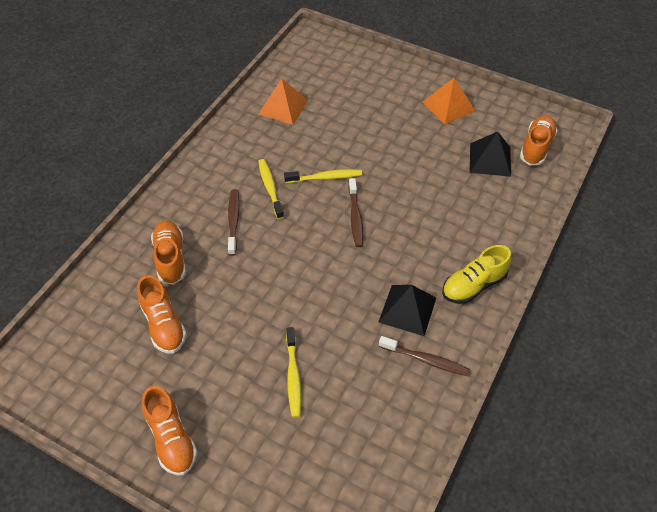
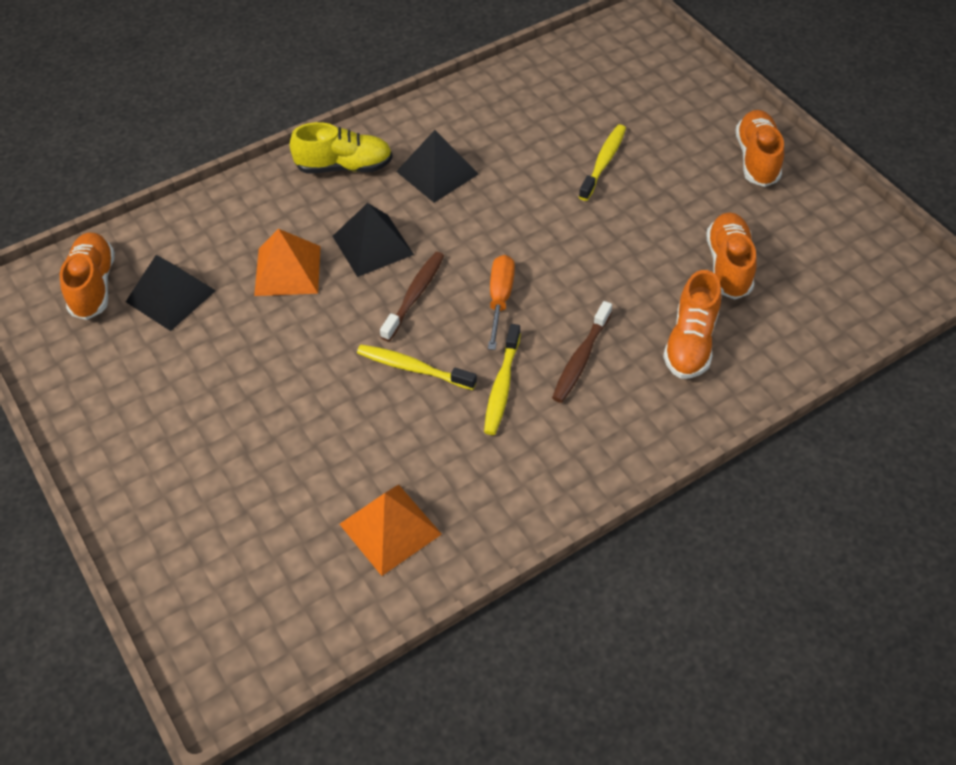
camera: 150 degrees left, 0 degrees up
brown toothbrush [379,336,470,376] -> none
orange pyramid [423,78,476,125] -> orange pyramid moved to [254,229,321,296]
orange shoe [520,115,558,165] -> orange shoe turned 120 degrees clockwise [60,232,115,320]
none -> black pyramid [333,203,414,277]
none -> orange screwdriver [488,255,515,350]

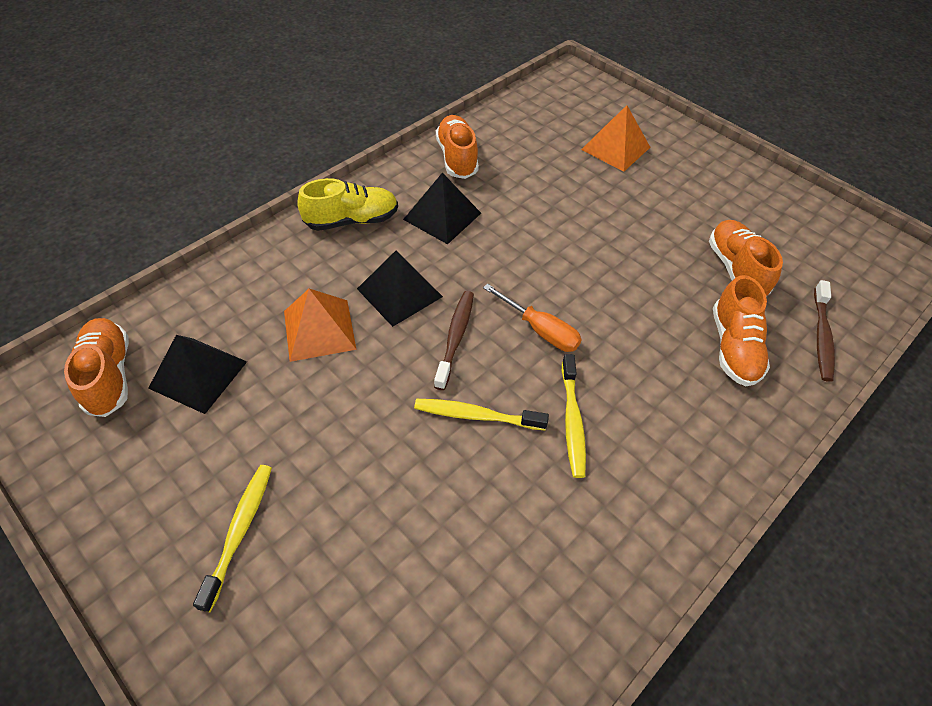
camera: 15 degrees left, 0 degrees up
orange pyramid [340,484,442,576] -> orange pyramid moved to [581,105,650,171]
orange screwdriver [488,255,515,350] -> orange screwdriver turned 135 degrees clockwise [483,284,582,352]
brown toothbrush [552,301,612,403] -> brown toothbrush moved to [814,280,835,382]
yellow toothbrush [579,124,626,201] -> yellow toothbrush moved to [193,465,272,612]
orange shoe [736,110,784,187] -> orange shoe moved to [436,115,479,179]

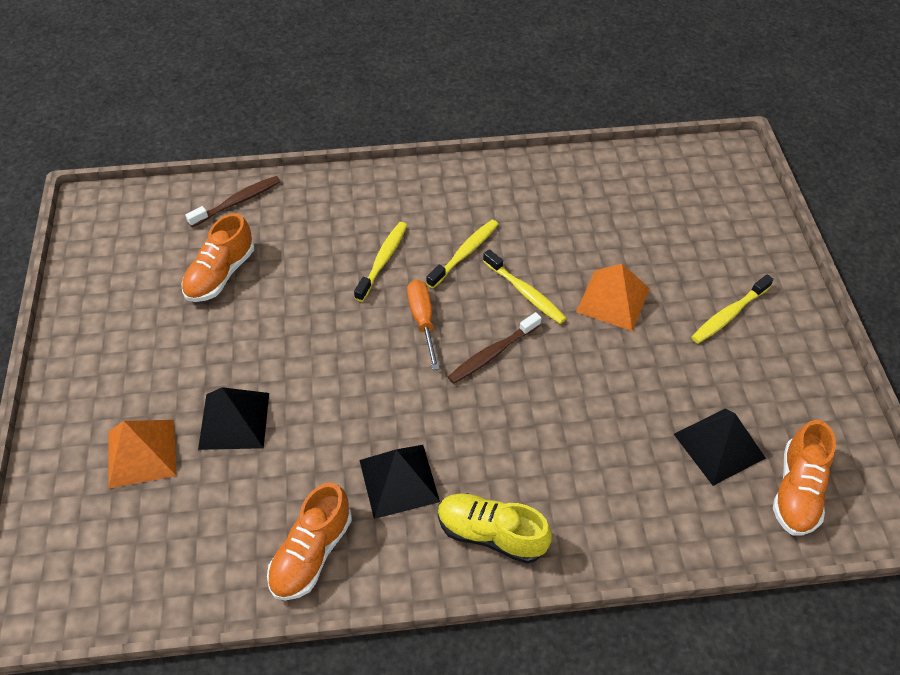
camera: 140 degrees left, 0 degrees up
orange pyramid [284,289,357,362] -> orange pyramid moved to [576,264,650,331]
black pyramid [357,251,443,327] -> black pyramid moved to [198,387,269,450]
orange shoe [713,275,770,386] -> none
none -> yellow toothbrush [354,222,407,302]

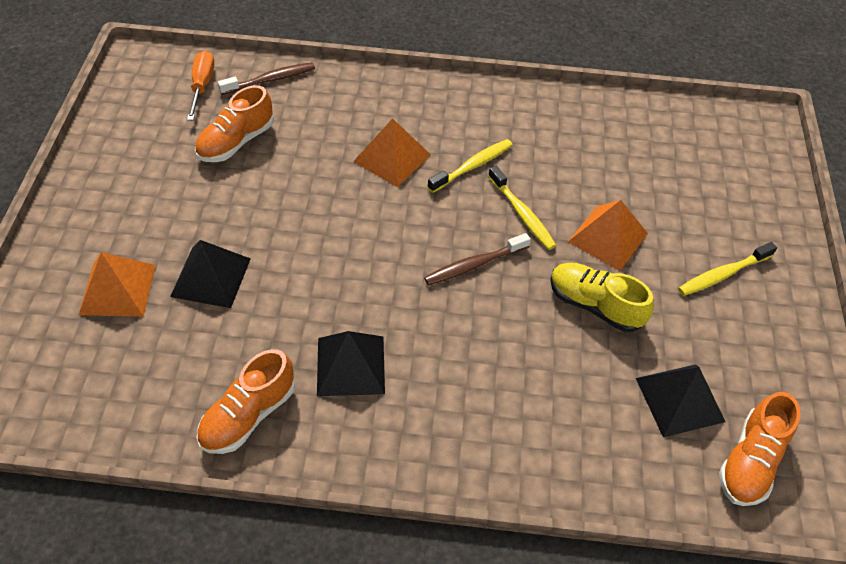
camera: 10 degrees right, 0 degrees up
yellow toothbrush [354,222,407,302] -> orange pyramid [353,118,431,187]
orange screwdriver [407,280,440,370] -> orange screwdriver moved to [187,51,214,120]
yellow shoe [438,493,552,564] -> yellow shoe moved to [550,263,654,332]

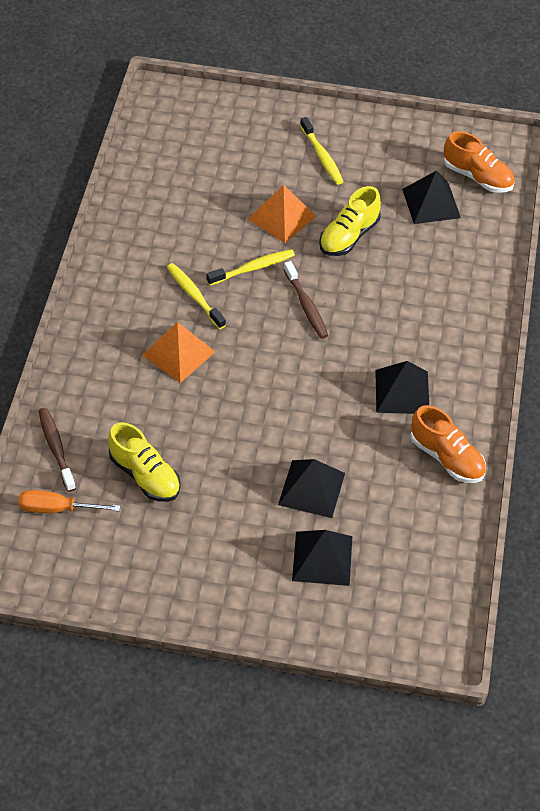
camera: 85 degrees left, 0 degrees up
orange pyramid [79,252,156,317] -> black pyramid [292,530,352,586]
orange shoe [195,85,274,162] -> yellow shoe [108,422,181,502]

